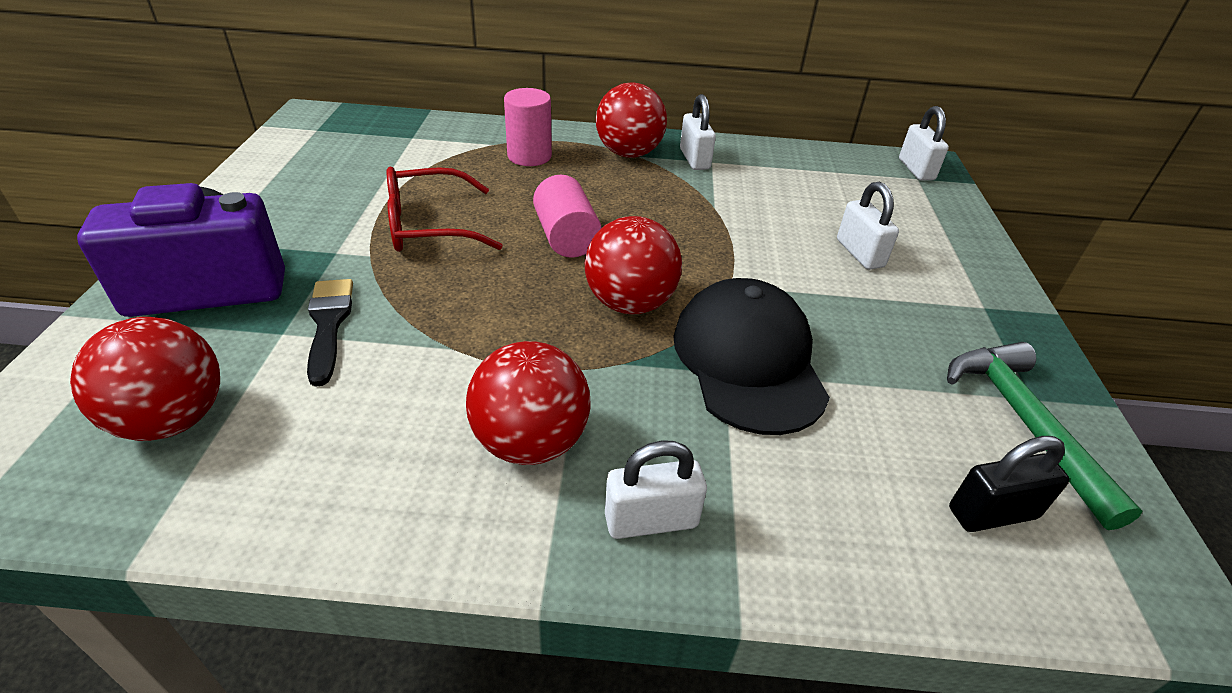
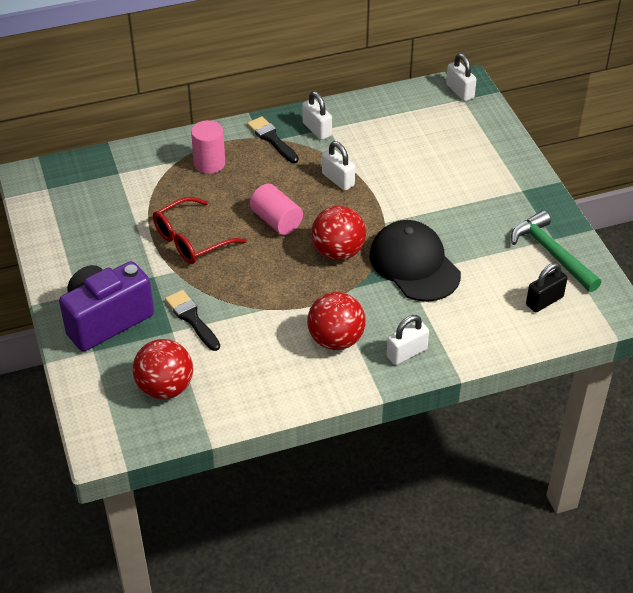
camera: 20 degrees left, 5 degrees up
red ball [596,82,667,158] -> black brush [247,116,299,163]
white padlock [837,182,899,270] -> white padlock moved to [322,141,355,191]

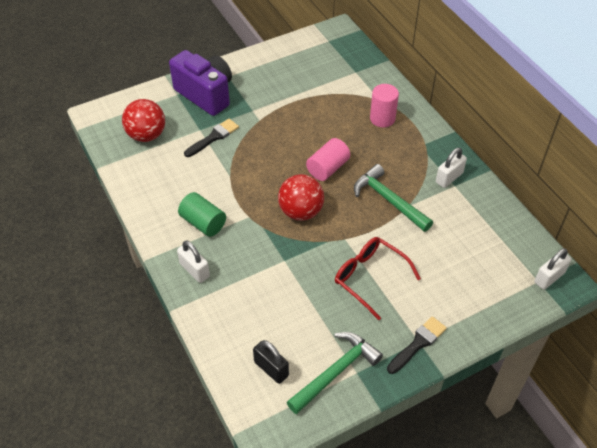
camera: 80 degrees right, 5 degrees up
red glasses [153,197,247,264] -> red glasses moved to [335,237,421,320]
black brush [247,116,299,163] -> black brush moved to [387,316,447,374]
red ball [307,292,366,350] -> green cylinder [178,192,226,237]
white padlock [322,141,355,191] -> green hammer [354,164,433,232]
black cap [369,220,461,302] -> none

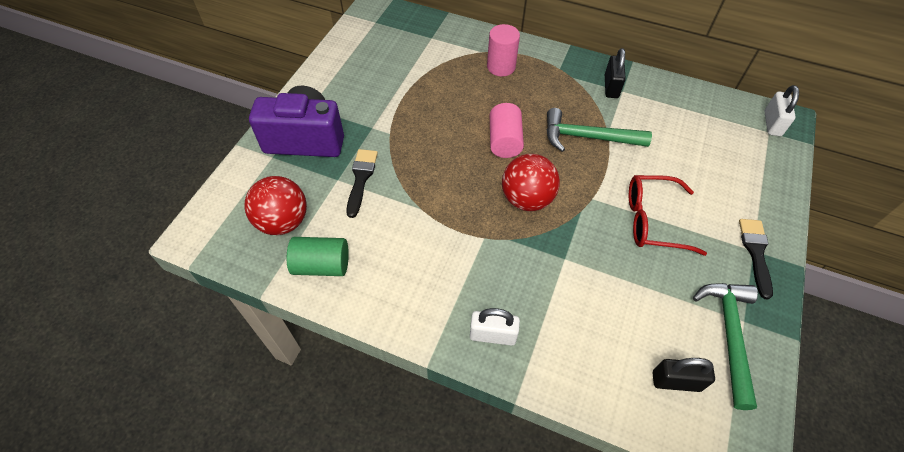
camera: 40 degrees left, 5 degrees up
green cylinder [178,192,226,237] -> green cylinder moved to [287,237,349,276]
white padlock [436,148,467,188] -> black padlock [605,48,626,98]

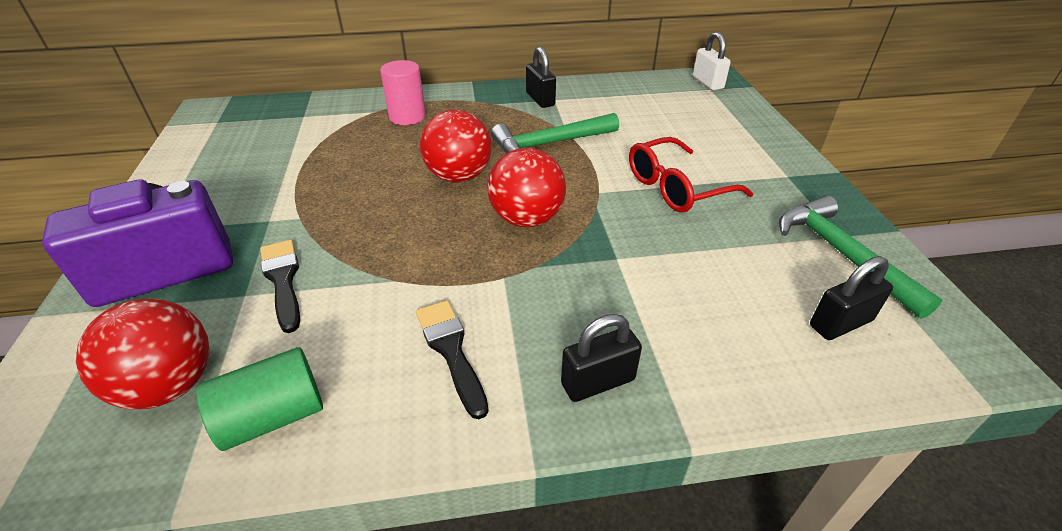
camera: 30 degrees left, 15 degrees down
white padlock [470,308,520,346] -> black padlock [561,314,642,402]
pink cylinder [490,103,524,158] -> red ball [420,110,492,183]
black brush [739,219,773,299] -> black brush moved to [416,300,489,419]

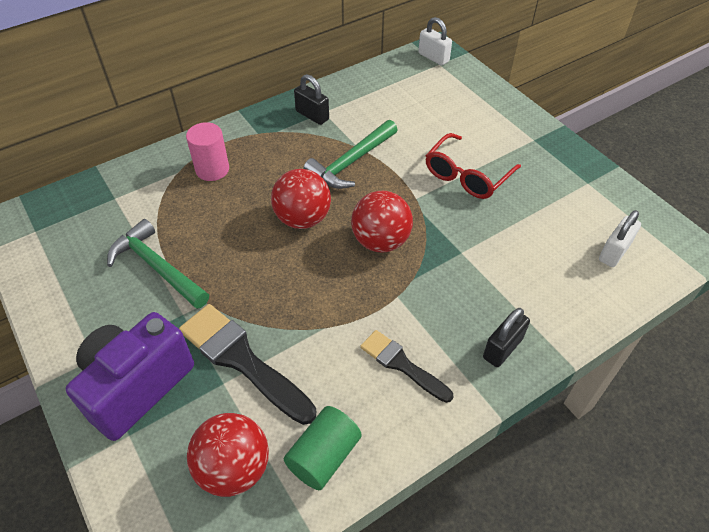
camera: 25 degrees left, 10 degrees up
black brush [261,240,300,333] -> black brush [179,304,316,425], size x1.64
green hammer [779,195,942,319] -> green hammer moved to [107,219,209,309]
black padlock [810,256,893,340] -> white padlock [599,210,641,267]

